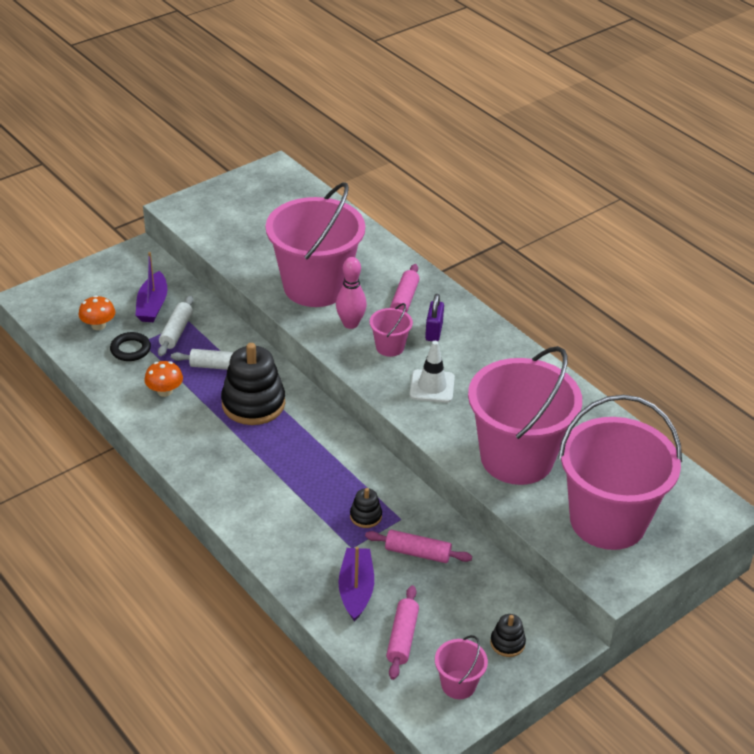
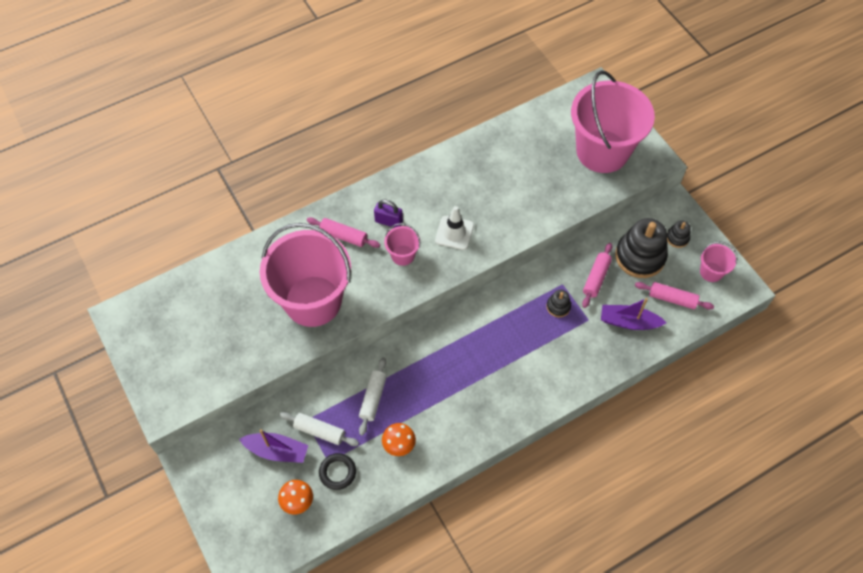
camera: 80 degrees left, 20 degrees up
black stacking toy [221,343,285,425] -> black stacking toy moved to [615,218,668,278]
pink bowling pin [336,257,367,329] -> none
pink bucket [468,346,582,485] -> none

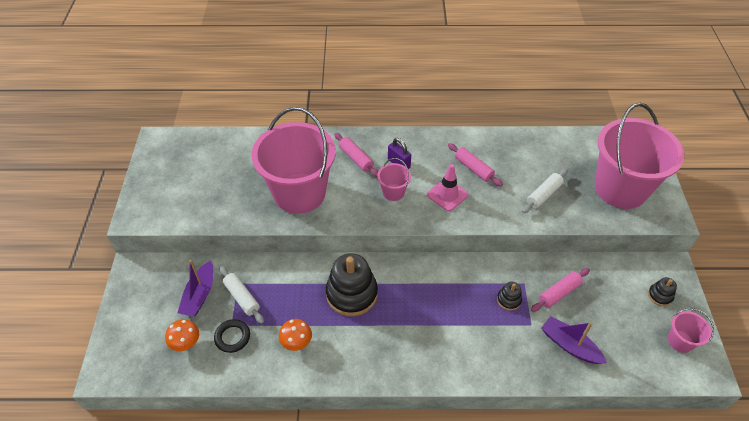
camera: 30 degrees right, 10 degrees down
purple boat [239,429,308,463] -> purple boat turned 60 degrees clockwise [177,260,214,317]
white rolling pin [359,357,387,436] -> white rolling pin moved to [522,169,568,213]
white traffic cone [435,206,474,250] -> pink traffic cone [427,164,468,211]
black stacking toy [615,218,668,278] -> black stacking toy moved to [326,253,378,316]
pink rolling pin [635,282,714,310] -> pink rolling pin moved to [448,143,503,187]

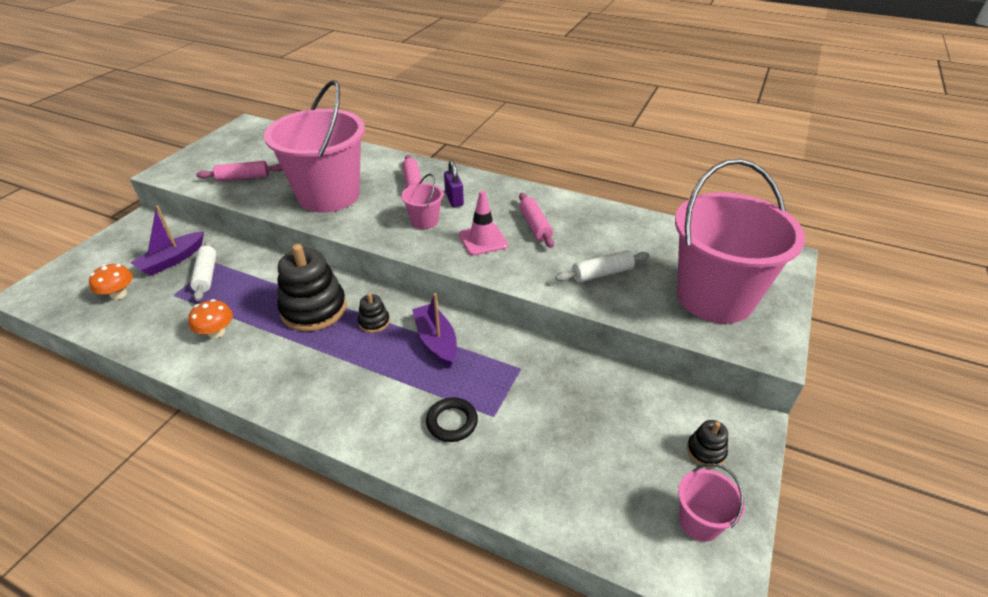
camera: 25 degrees right, 10 degrees down
black ring [214,319,250,353] -> black ring moved to [426,397,478,442]
black stacking toy [497,282,522,311] -> black stacking toy moved to [358,293,390,333]
pink rolling pin [531,268,590,312] -> pink rolling pin moved to [196,161,283,182]
purple boat [541,316,607,364] -> purple boat moved to [412,293,457,367]

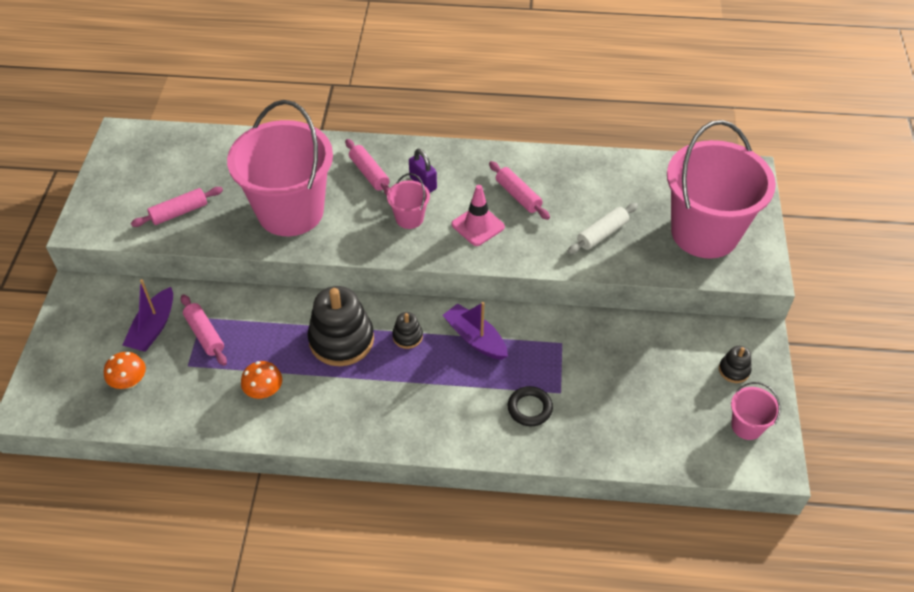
camera: 20 degrees left, 10 degrees up
white rolling pin [190,240,217,301] -> pink rolling pin [181,294,227,366]

